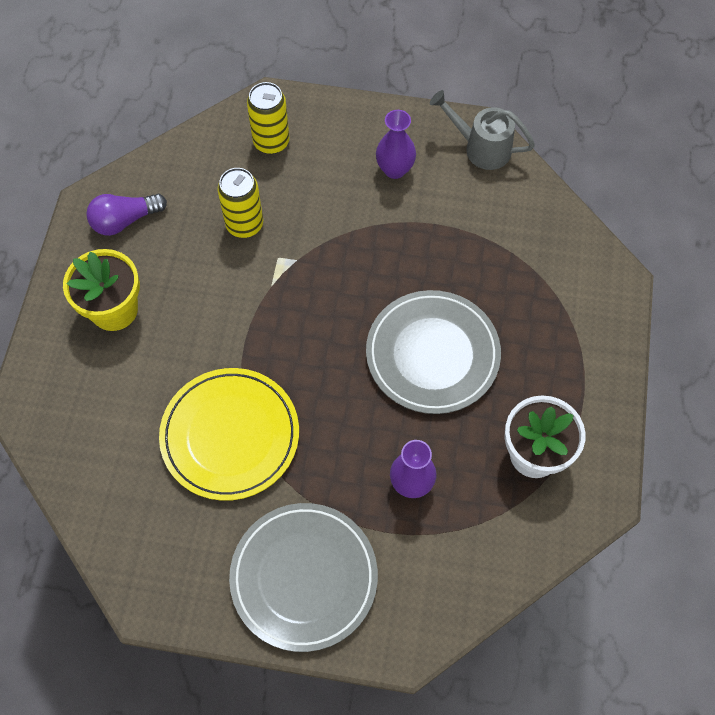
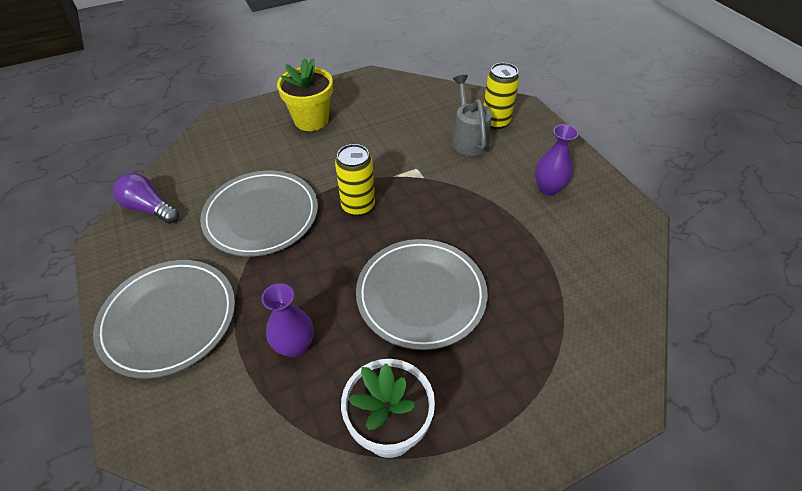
camera: 55 degrees right, 15 degrees down
purple light bulb [86,194,167,236] -> purple light bulb moved to [113,173,179,224]
yellow plate [159,368,299,501] -> grey plate [200,171,318,257]
yellow can [217,168,263,238] -> yellow can moved to [335,144,375,216]
grey watering can [430,90,535,170] -> grey watering can moved to [452,75,492,156]

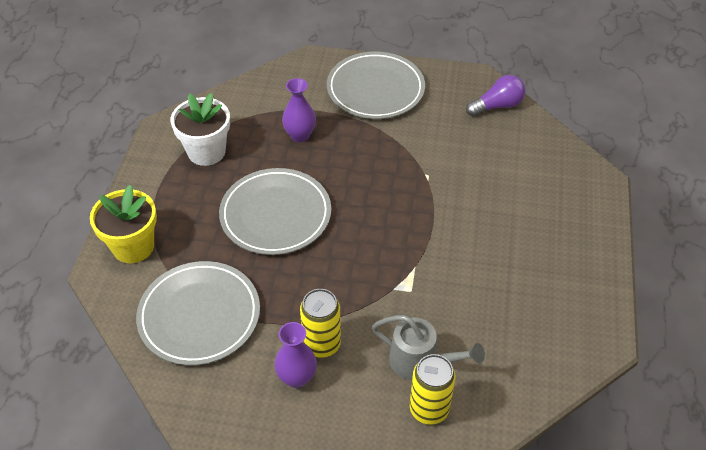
camera: 125 degrees right, 0 degrees up
grey plate [200,171,318,257] -> grey plate moved to [136,261,260,366]
yellow flower pot [277,58,333,131] -> yellow flower pot moved to [90,185,157,263]
yellow can [335,144,375,216] -> yellow can moved to [300,289,341,358]

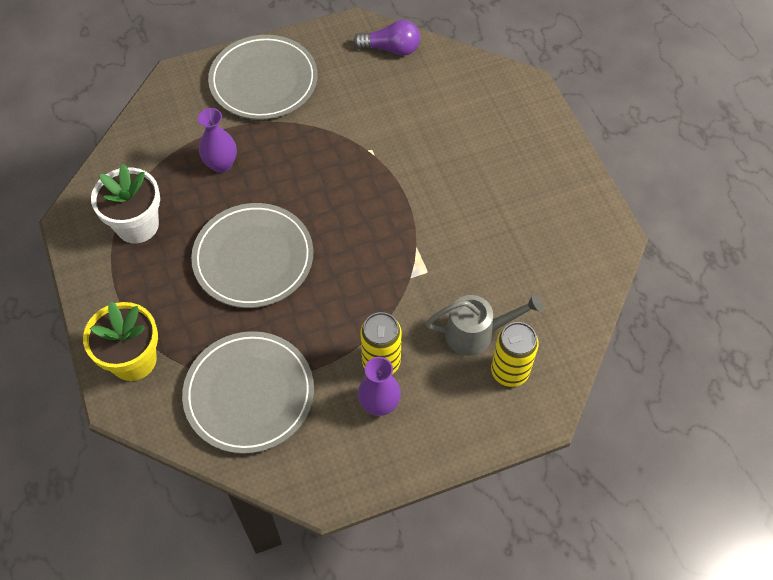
camera: 30 degrees left, 10 degrees up
purple light bulb [466,75,525,116] -> purple light bulb turned 60 degrees clockwise [353,20,420,56]

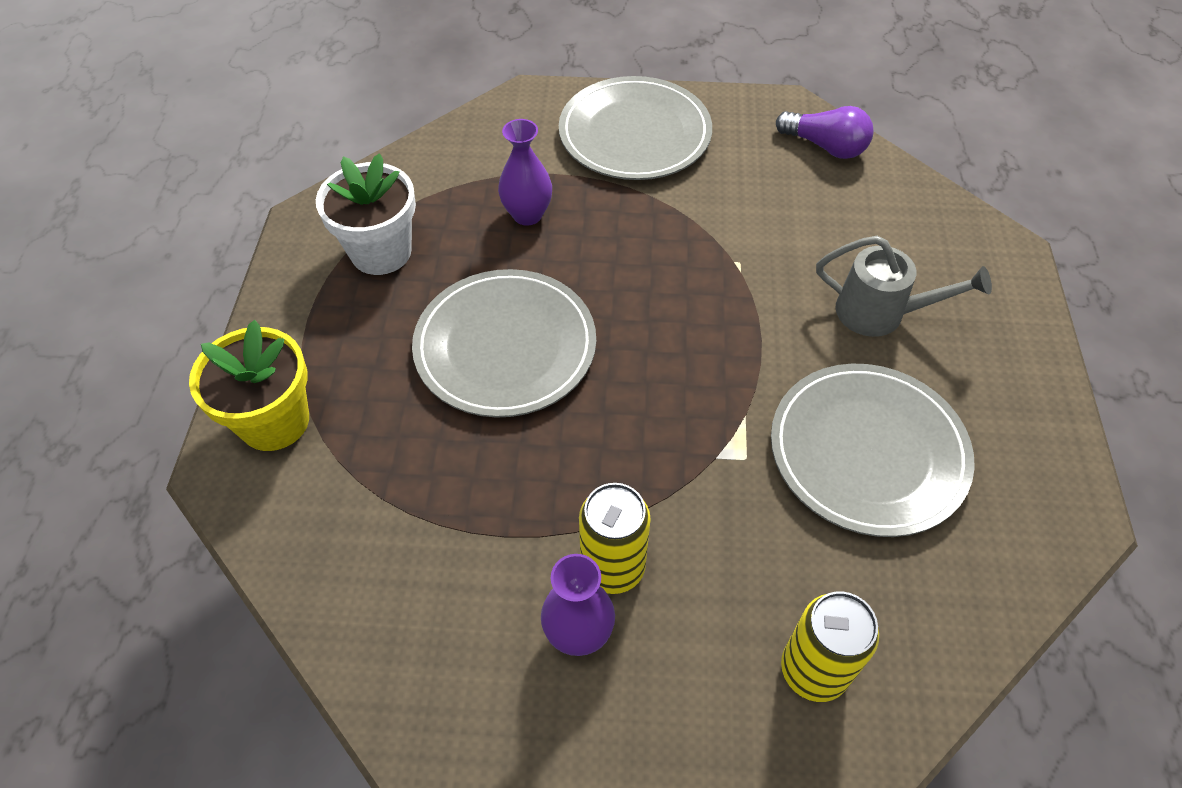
camera: 25 degrees right, 5 degrees down
grey plate [182,331,314,454] -> grey plate moved to [771,364,975,537]
grey watering can [426,294,543,356] -> grey watering can moved to [816,236,992,337]

